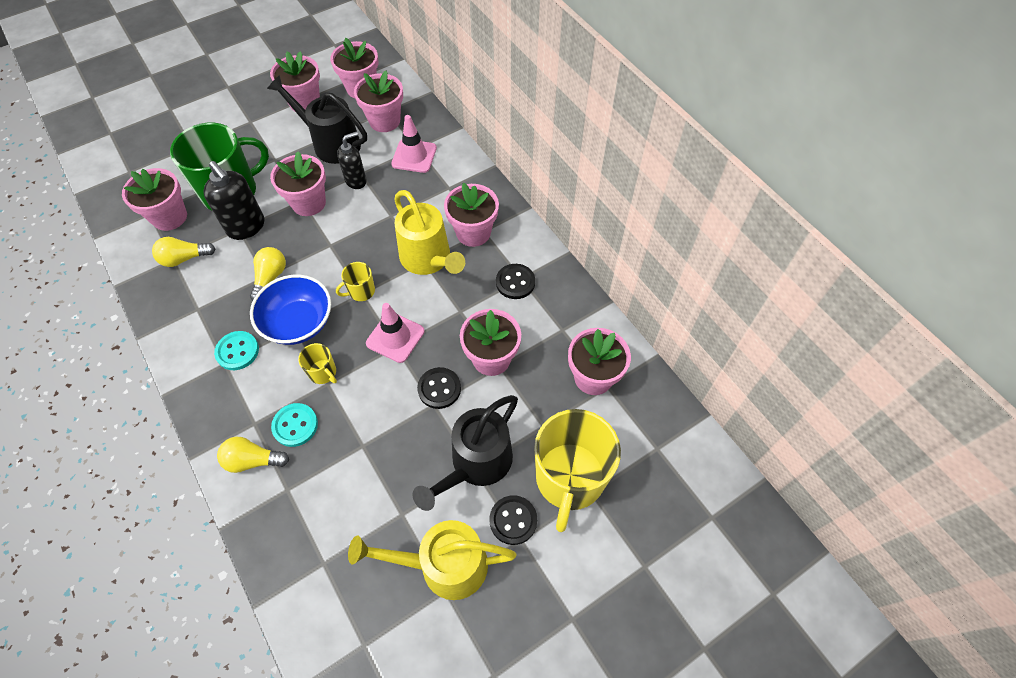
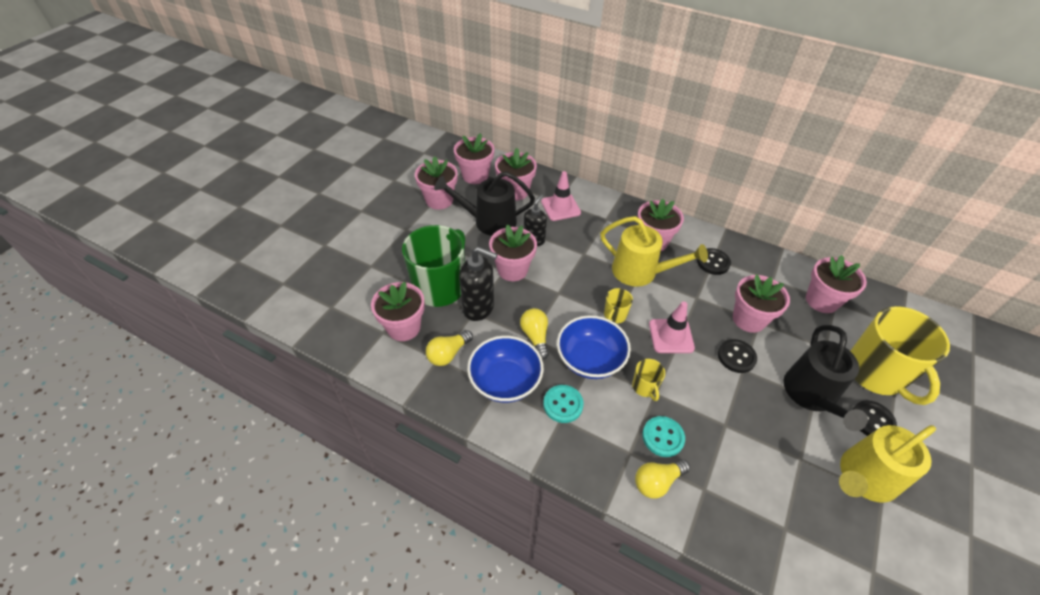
camera: 30 degrees left, 10 degrees down
yellow mug [298,343,337,384] -> yellow mug turned 60 degrees clockwise [632,359,665,401]
none -> blue bowl [467,336,544,403]

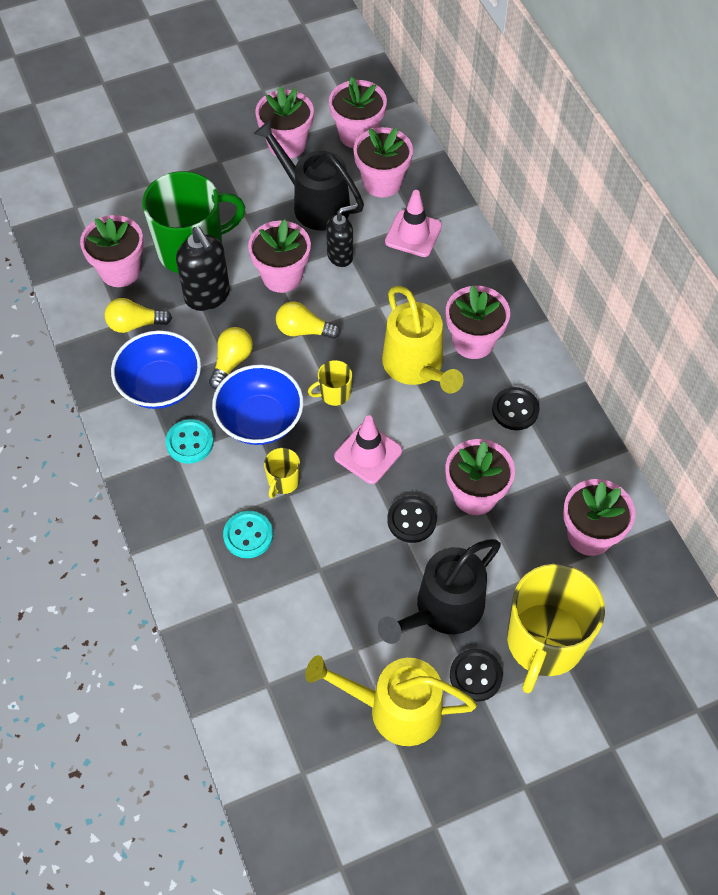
camera: 40 degrees right, 10 degrees up
yellow light bulb [635,459,690,499] -> yellow light bulb moved to [276,302,341,339]

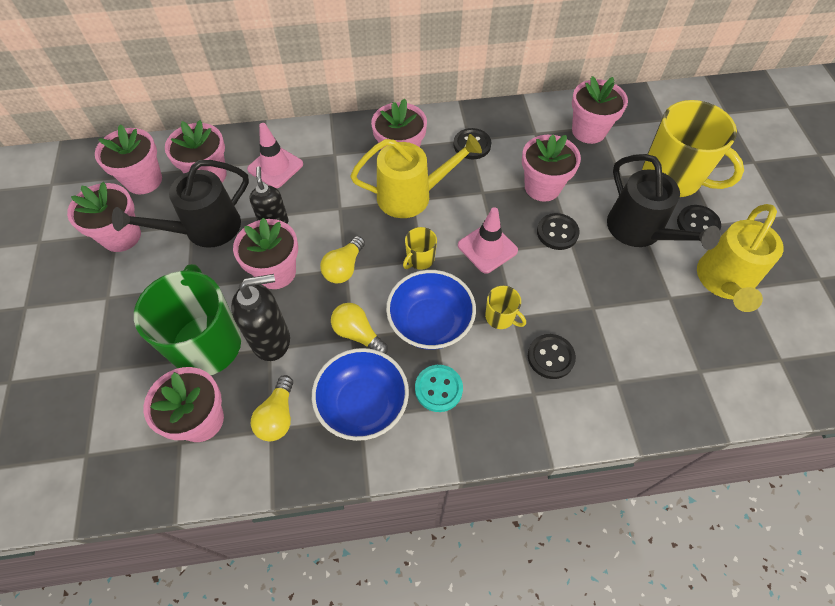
camera: 75 degrees left, 0 degrees up
turquoise button [223,511,273,558] -> black button [528,334,576,379]
yellow mug [308,360,352,406] -> yellow mug turned 45 degrees clockwise [403,227,437,270]

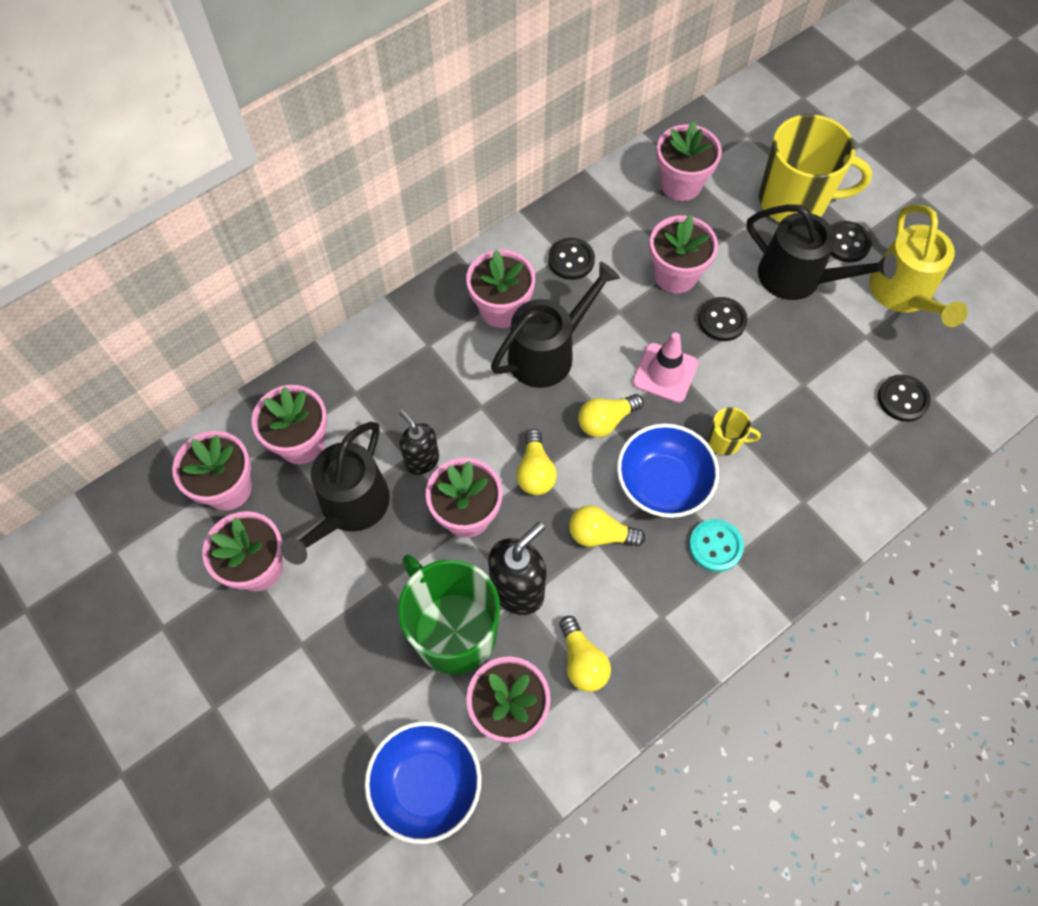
camera: 30 degrees left, 5 degrees up
pink traffic cone [247,123,303,188] -> none
blue bowl [312,348,409,441] -> blue bowl moved to [365,721,482,844]
yellow watering can [350,134,482,218] -> black watering can [491,261,620,388]
yellow mug [403,227,437,270] -> yellow light bulb [578,394,644,437]
black button [528,334,576,379] -> black button moved to [878,374,931,422]

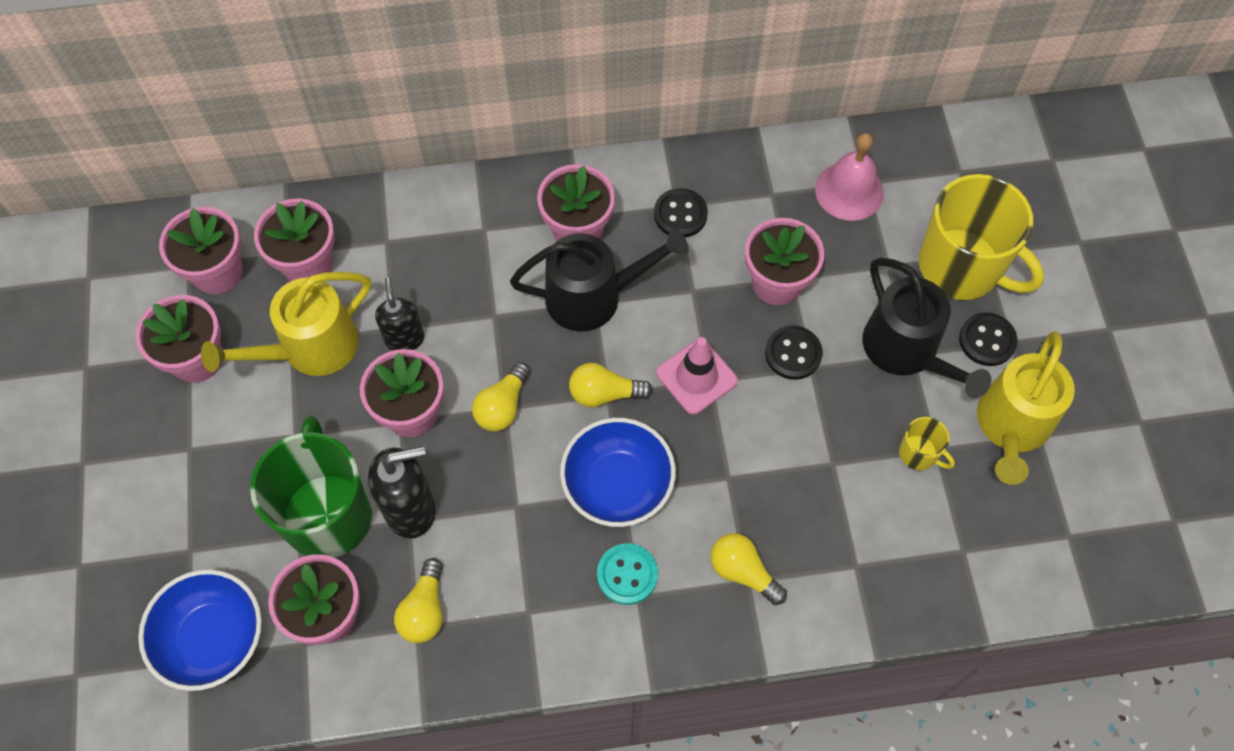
camera: 30 degrees right, 0 degrees up
black watering can [281,422,390,565] -> yellow watering can [201,272,371,376]
yellow light bulb [569,505,645,547] -> yellow light bulb moved to [711,533,787,605]
pink flower pot [656,121,722,201] -> pink bell [815,133,884,221]
yellow mug [708,407,761,456] -> yellow mug moved to [899,417,955,470]
black button [878,374,931,422] -> none

